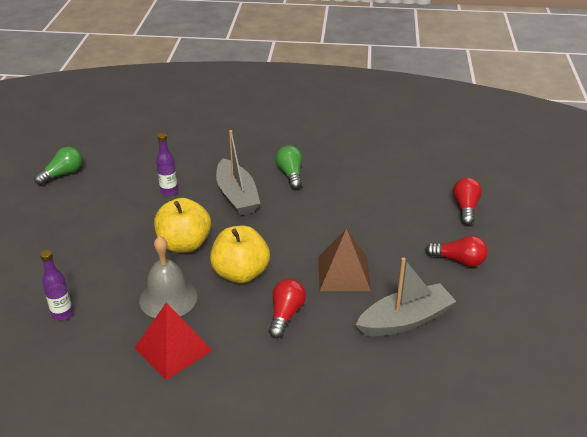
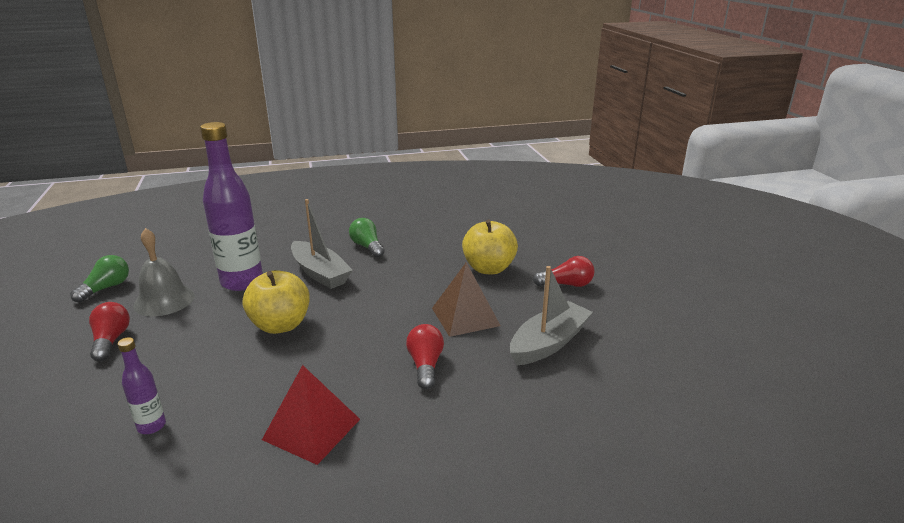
camera: 20 degrees left, 10 degrees down
grey bell [139,236,197,318] -> grey bell moved to [133,228,195,316]
purple bottle [156,133,178,196] -> purple bottle [200,122,263,291], size x2.16
yellow apple [210,226,270,283] -> yellow apple moved to [462,220,518,274]
red light bulb [453,177,482,225] -> red light bulb moved to [89,302,130,361]

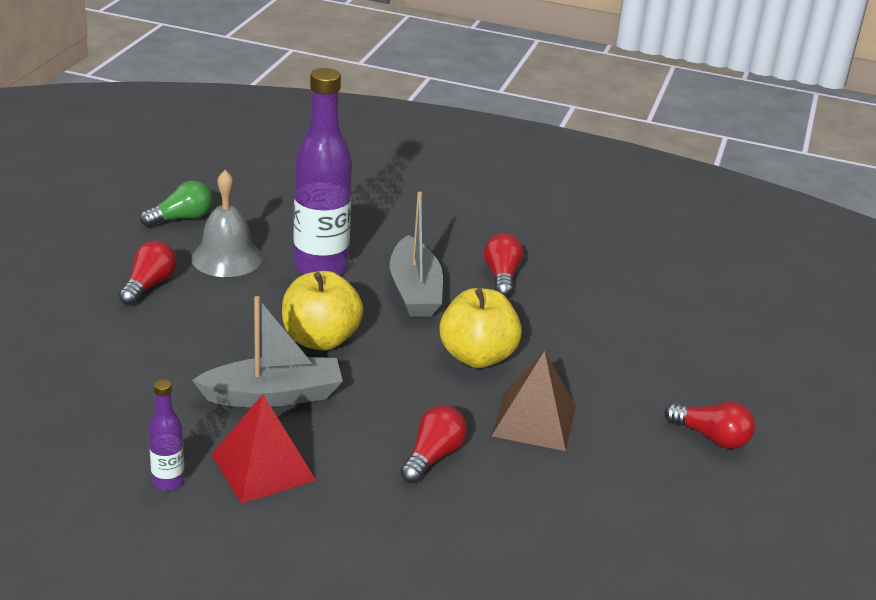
camera: 30 degrees right, 5 degrees up
purple bottle [118,337,166,434] -> purple bottle moved to [148,379,185,491]
green light bulb [349,218,385,258] -> red light bulb [484,233,523,297]
yellow apple [462,220,518,274] -> yellow apple moved to [439,288,522,368]
grey boat [510,266,593,365] -> grey boat moved to [192,296,343,407]

